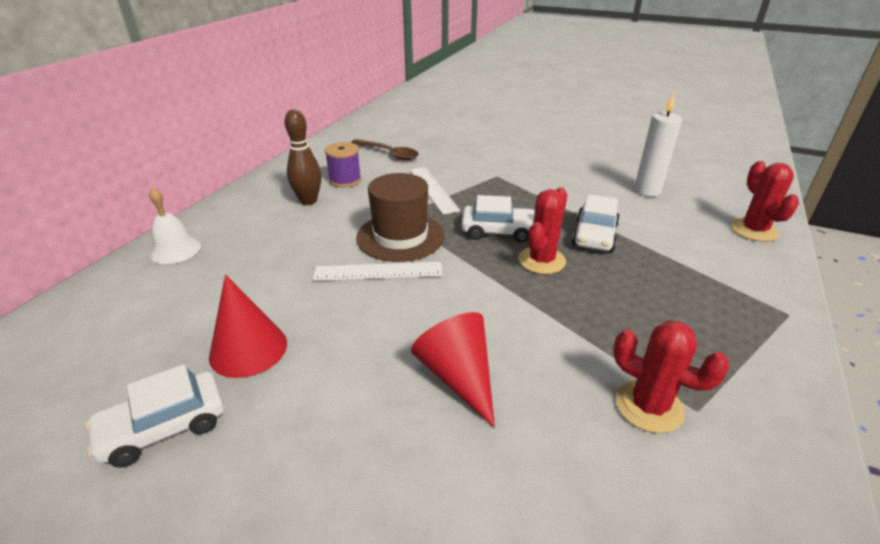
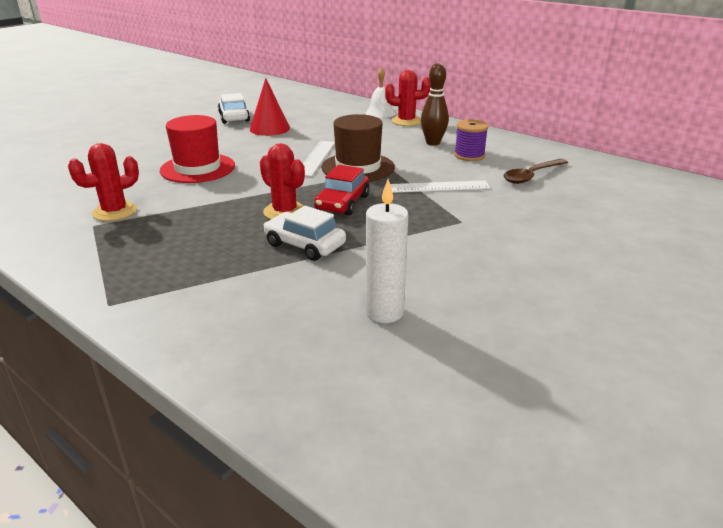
camera: 105 degrees right, 5 degrees down
red cone [411,312,495,428] -> red hat [160,115,235,183]
white car [461,195,535,242] -> red car [314,165,370,215]
red cactus [731,161,799,242] -> red cactus moved to [385,70,431,126]

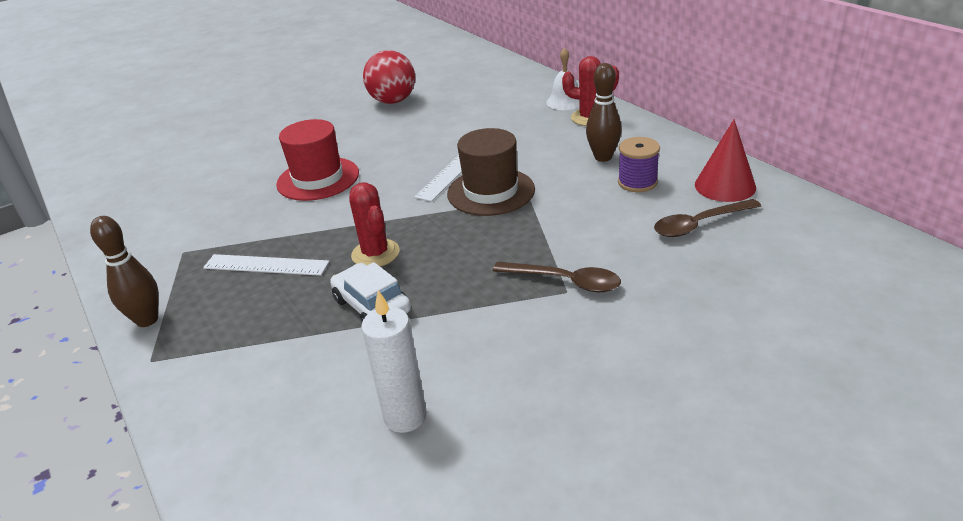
camera: 20 degrees right, 5 degrees up
red cactus [68,143,139,221] -> none
white car [218,93,250,124] -> red ball [363,50,415,104]
red cone [250,78,290,136] -> red cone moved to [695,119,756,202]
red car [314,165,370,215] -> none
white ruler [390,180,490,193] -> white ruler moved to [203,254,329,276]
none -> brown bowling pin [90,216,159,327]
none -> brown spoon [493,262,621,292]

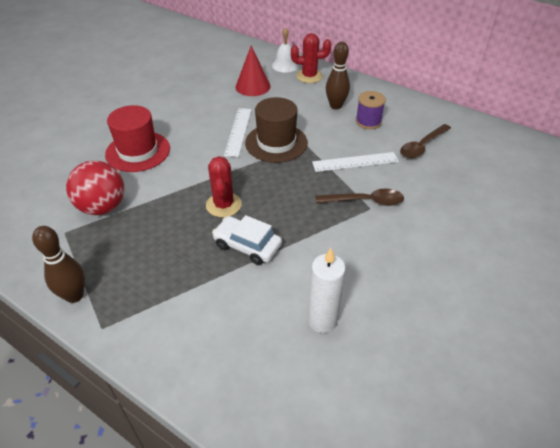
camera: 25 degrees left, 10 degrees up
white ruler [203,254,329,276] -> white ruler moved to [312,152,399,172]
red cactus [349,182,400,267] -> red cactus turned 45 degrees clockwise [206,156,242,217]
red ball [363,50,415,104] -> red ball moved to [66,160,124,215]
red cone [695,119,756,202] -> red cone moved to [236,45,270,96]

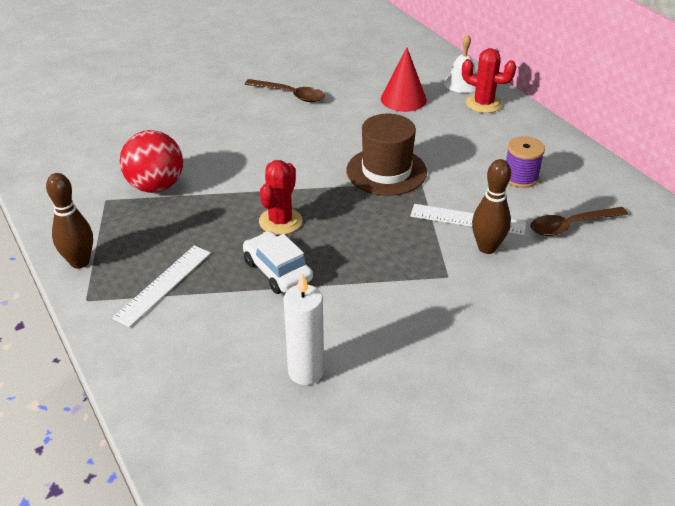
camera: 25 degrees right, 5 degrees down
red hat [105,105,170,172] -> none
white ruler [224,108,252,157] -> white ruler moved to [112,245,211,327]
brown spoon [315,188,404,206] -> brown spoon moved to [245,79,325,102]
brown bowling pin [326,42,350,109] -> brown bowling pin moved to [472,159,511,254]

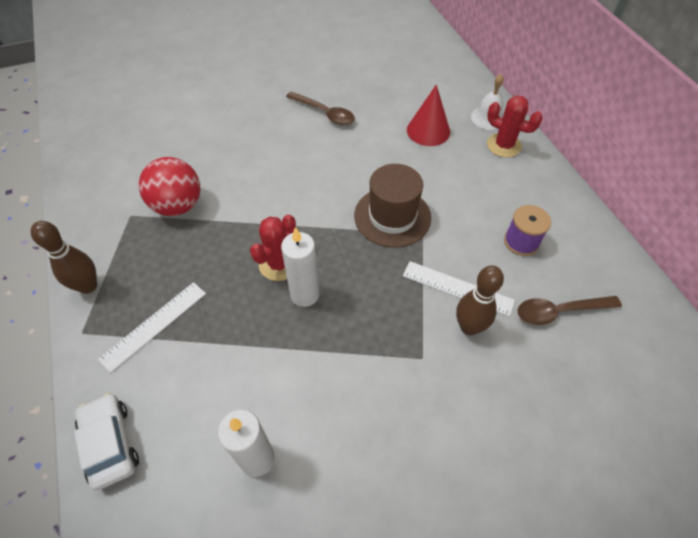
camera: 10 degrees right, 15 degrees up
white car [243,231,313,294] -> white car moved to [74,393,139,491]
none -> white candle [281,227,319,307]

